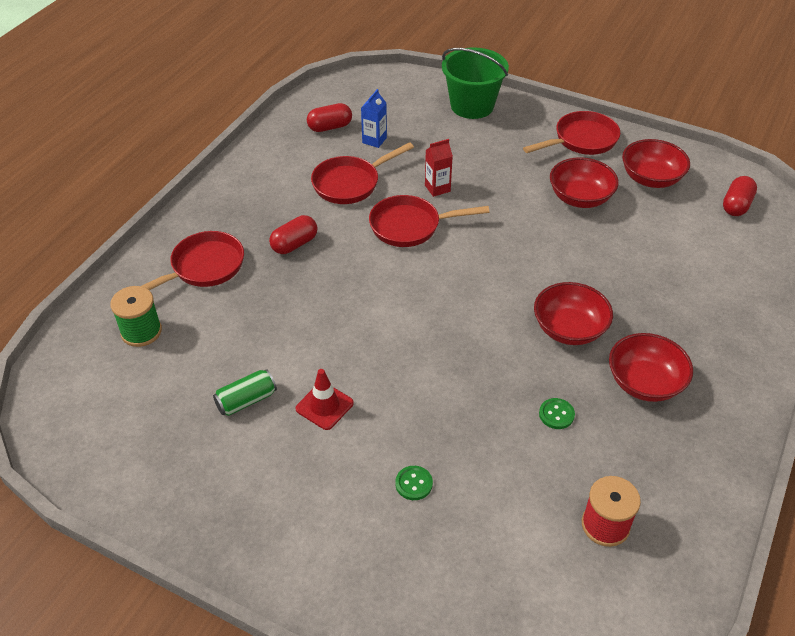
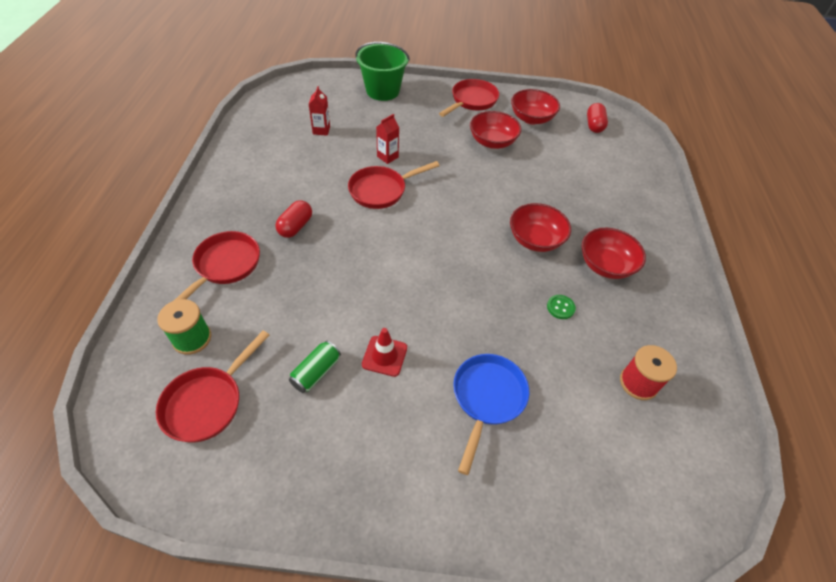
camera: 25 degrees left, 5 degrees up
red capsule [307,103,352,132] -> none
red pan [311,142,414,204] -> red pan moved to [156,330,270,442]
blue carton [361,89,387,148] -> red carton [309,86,330,136]
green button [395,466,433,500] -> blue pan [453,354,529,475]

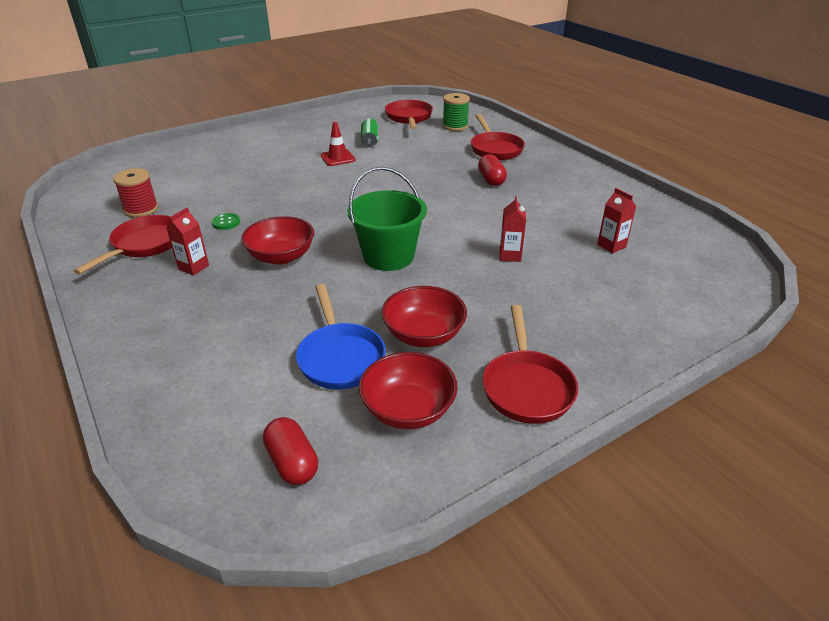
camera: 145 degrees right, 15 degrees down
red pan [348,161,440,209] -> red pan moved to [74,215,172,275]
green bucket [355,42,410,101] -> green bucket moved to [347,167,427,271]
blue pan [453,354,529,475] -> blue pan moved to [296,284,386,390]
red bowl [582,228,646,279] -> red carton [167,208,209,276]

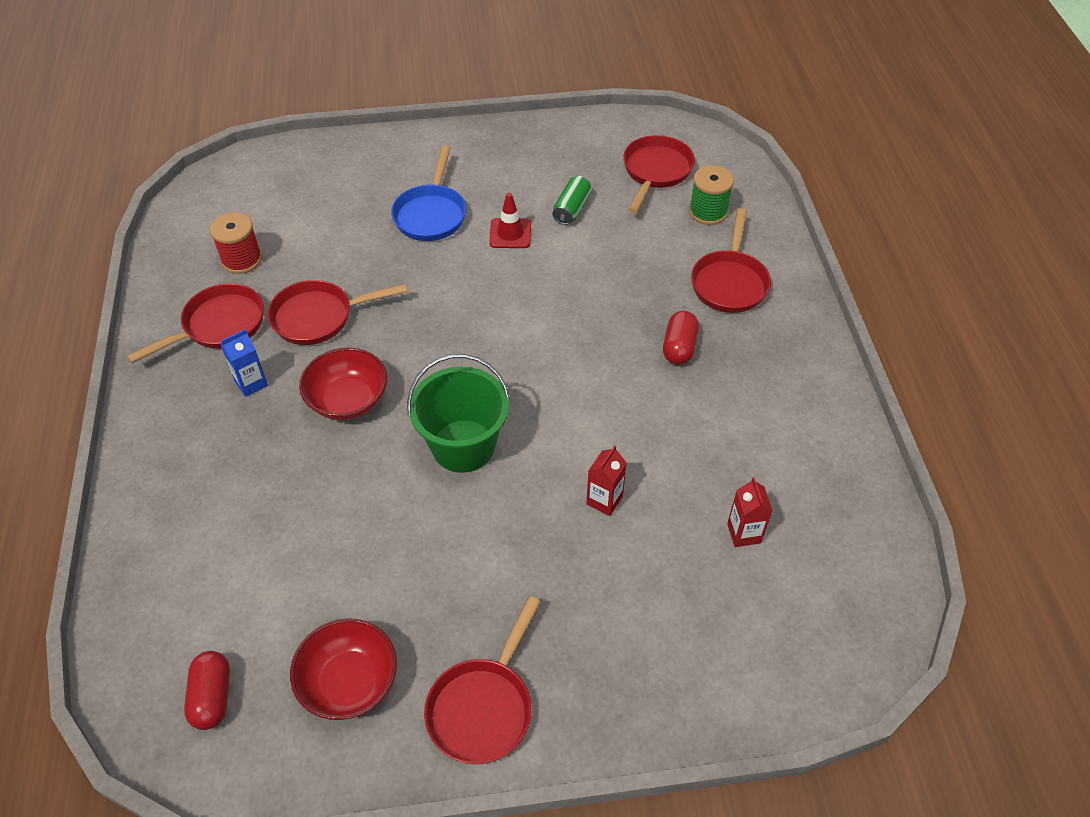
camera: 25 degrees right, 15 degrees up
red carton [167,208,209,276] -> blue carton [221,329,268,397]
green button [212,213,240,230] -> red pan [268,280,407,345]
blue pan [296,284,386,390] -> blue pan moved to [391,145,466,241]
red bowl [381,286,467,347] -> none

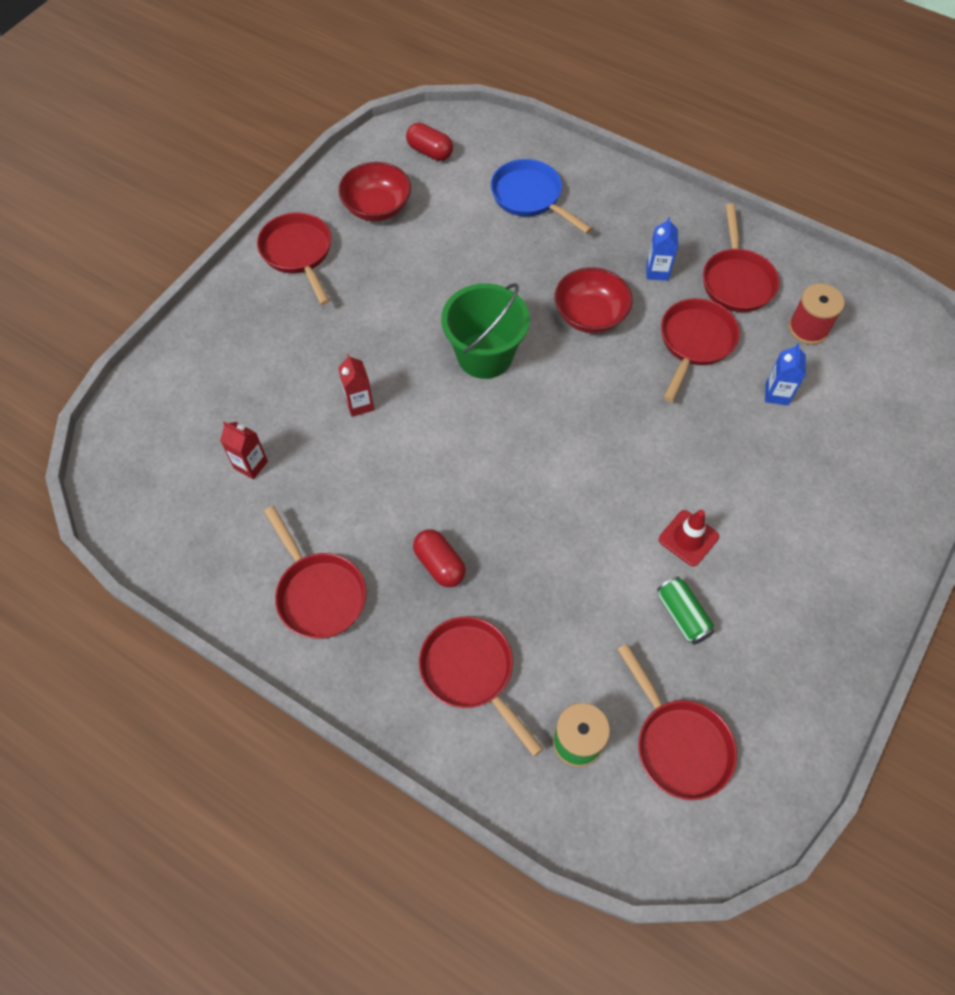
camera: 130 degrees right, 10 degrees up
blue pan [391,145,466,241] -> blue pan moved to [491,159,592,234]
none -> red pan [264,506,366,639]
none -> blue carton [765,343,806,405]

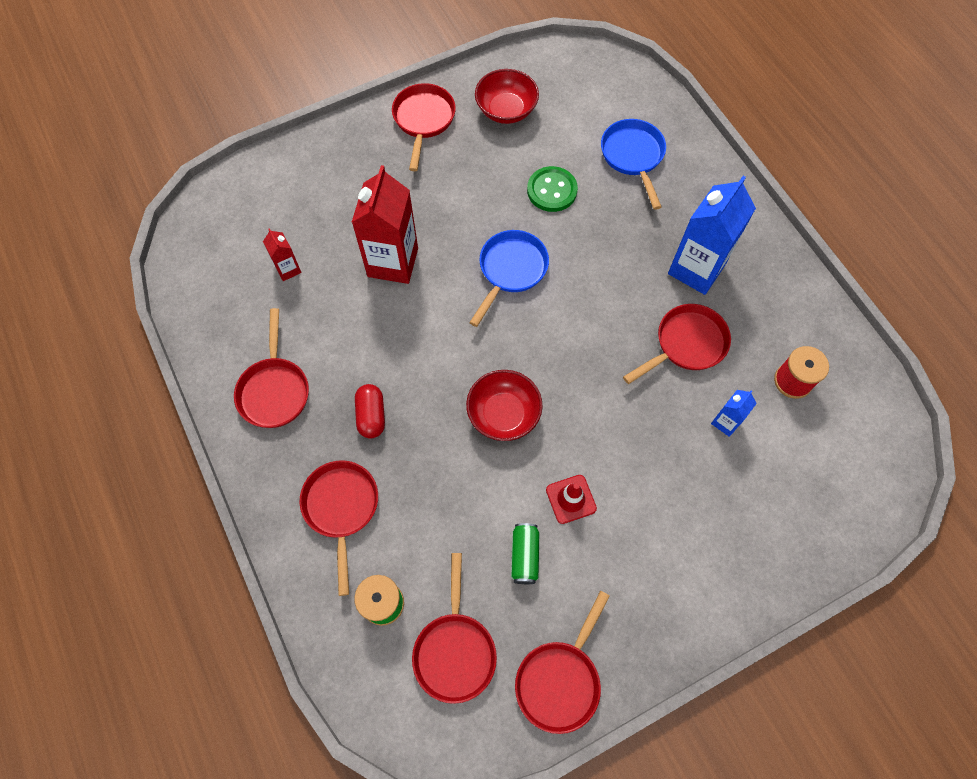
camera: 30 degrees right, 5 degrees up
red carton [338,354,374,417] -> red carton [352,165,418,284], size x2.11
red capsule [406,123,453,161] -> none
green bucket [441,283,530,379] -> blue pan [469,230,549,327]
red bowl [554,267,633,333] -> red bowl moved to [466,370,543,441]
blue carton [647,217,678,281] -> blue carton [668,176,756,295], size x2.11
red pan [703,204,780,312] -> red pan moved to [515,591,610,734]
none -> green button [527,166,578,212]

